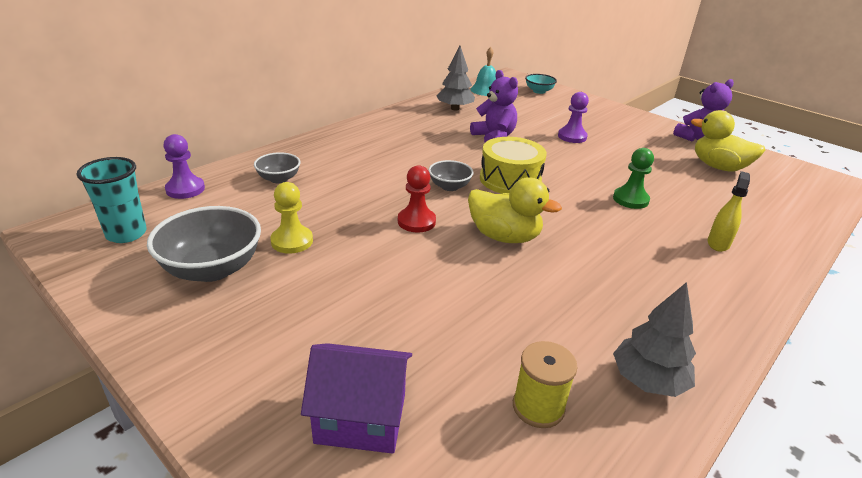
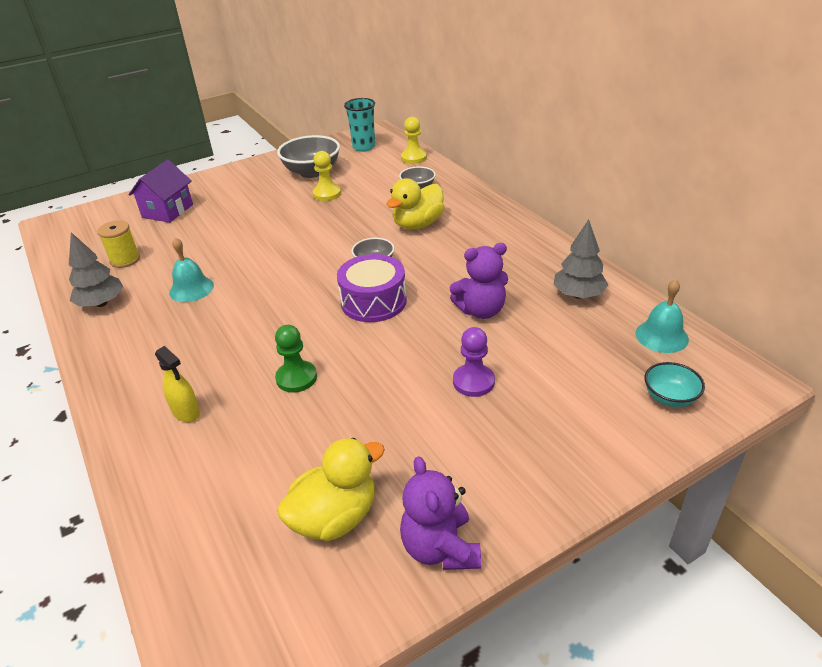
camera: 110 degrees right, 5 degrees up
purple pawn [163,134,205,199] -> yellow pawn [401,117,427,164]
red pawn [398,165,436,232] -> none
yellow duck [468,177,562,243] -> yellow duck moved to [386,178,445,230]
yellow drum [480,137,547,194] -> purple drum [337,254,407,322]
none -> turquoise bell [169,237,214,302]

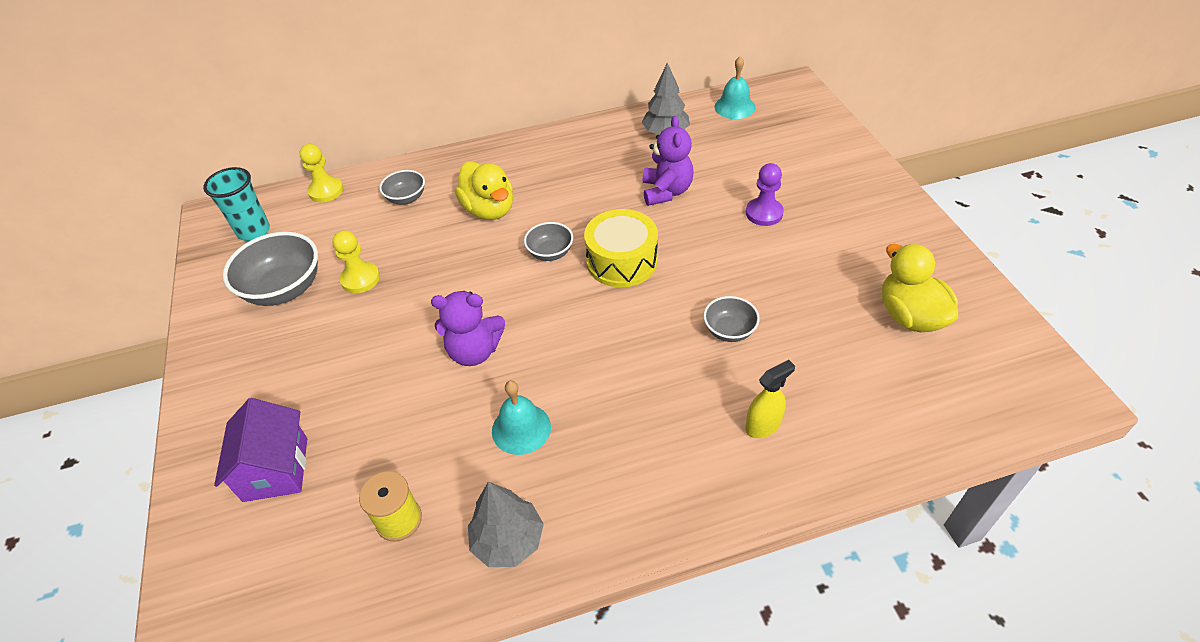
camera: 75 degrees left, 10 degrees up
purple house [128,160,193,223] -> purple house turned 45 degrees clockwise [214,398,307,502]
green pawn [275,325,317,393] -> grey bowl [703,296,760,342]
purple drum [337,254,407,322] -> yellow drum [584,209,658,287]
purple teddy bear [400,456,481,570] -> purple teddy bear moved to [431,291,505,366]
turquoise bowl [644,362,705,407] -> none

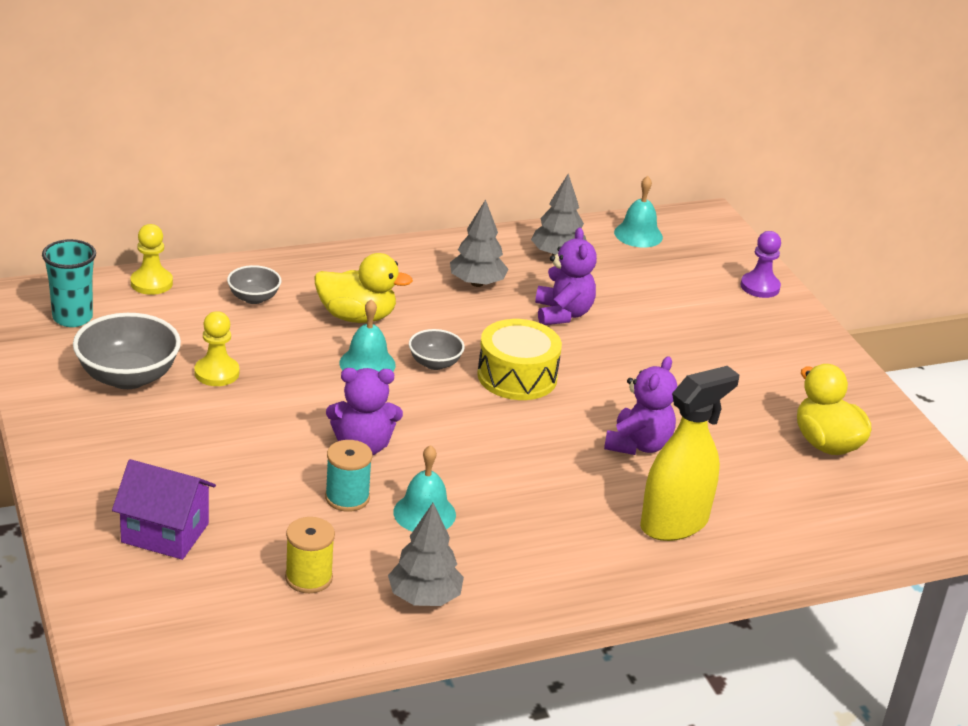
camera: 10 degrees left, 15 degrees down
purple house [214,398,307,502] -> purple house turned 60 degrees counterclockwise [112,459,216,560]
yellow duck [455,161,513,220] -> yellow duck turned 45 degrees counterclockwise [314,253,413,323]
grey bowl [703,296,760,342] -> purple teddy bear [604,356,677,455]
yellow spray bottle [745,360,795,438] -> yellow spray bottle [640,366,739,541], size x1.91
purple pawn [746,163,784,226] -> purple pawn moved to [740,231,781,298]
none -> turquoise spool [325,440,372,512]
none -> turquoise bell [339,299,396,372]
none -> grey tree [450,199,509,287]

